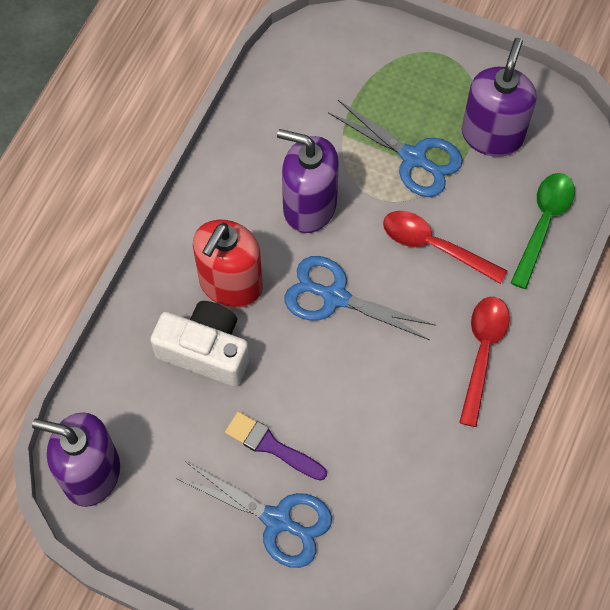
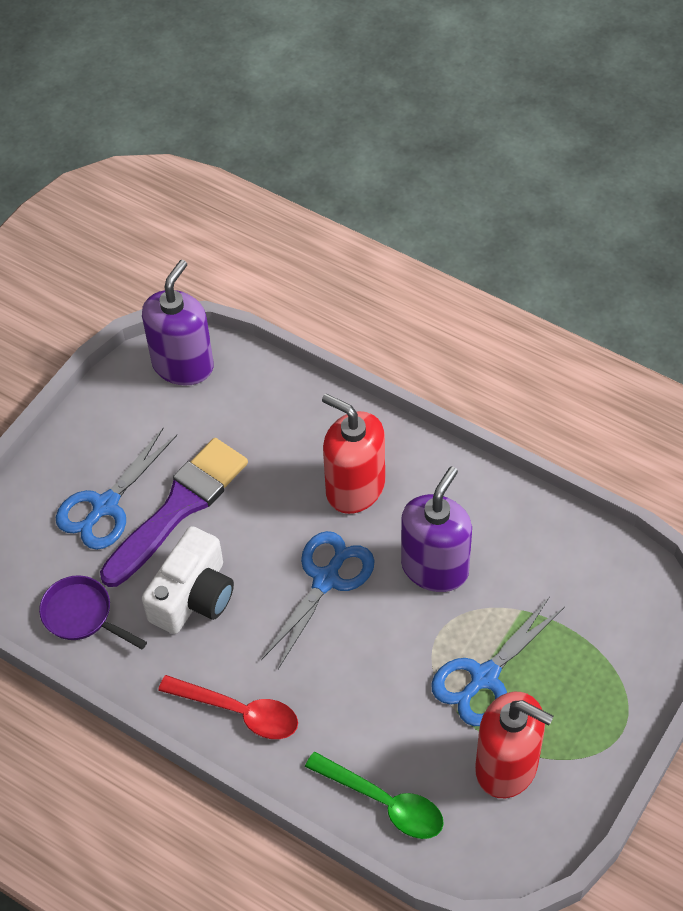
camera: 100 degrees right, 10 degrees down
white camera [150,301,250,386] -> white camera moved to [142,526,234,634]
purple brush [225,411,327,481] -> purple brush [100,438,248,587], size x1.78
red spoon [383,211,507,284] -> none
purple soap dispenser [462,38,537,157] -> red soap dispenser [475,692,554,798]
none -> purple pan [39,575,147,649]

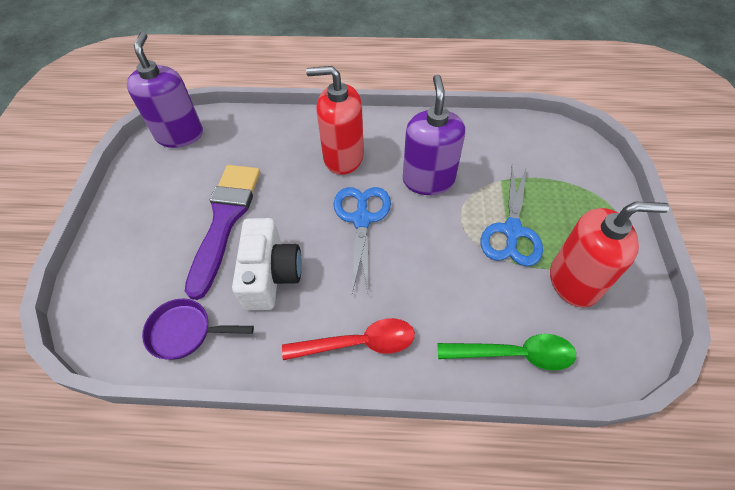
camera: 30 degrees left, 0 degrees up
blue scissors [56,427,177,550] -> none

